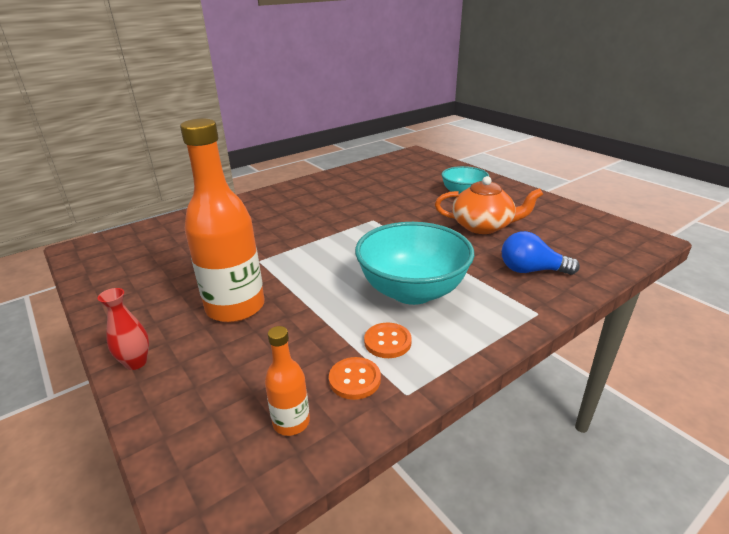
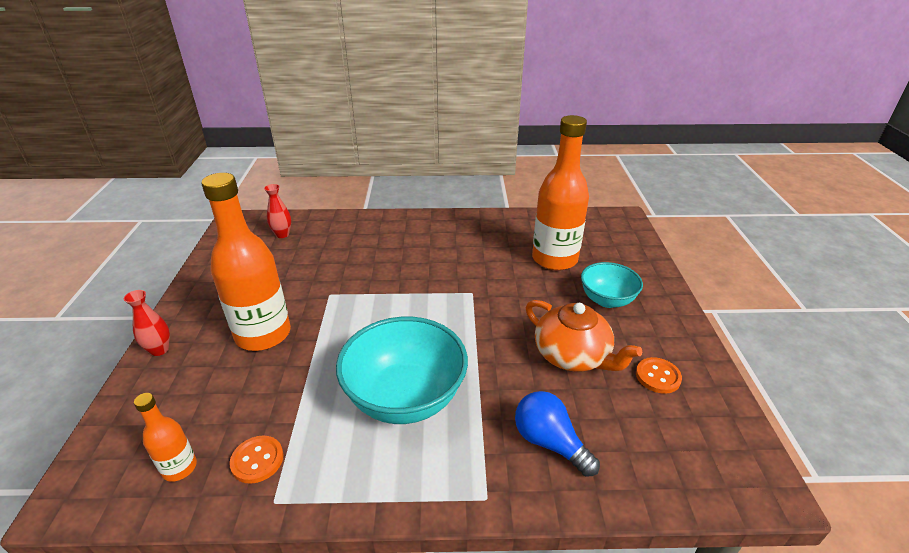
camera: 35 degrees right, 5 degrees up
orange button [364,323,412,358] -> orange button moved to [636,357,682,394]
none -> red vase [264,184,291,238]
none -> orange bottle [532,115,589,271]

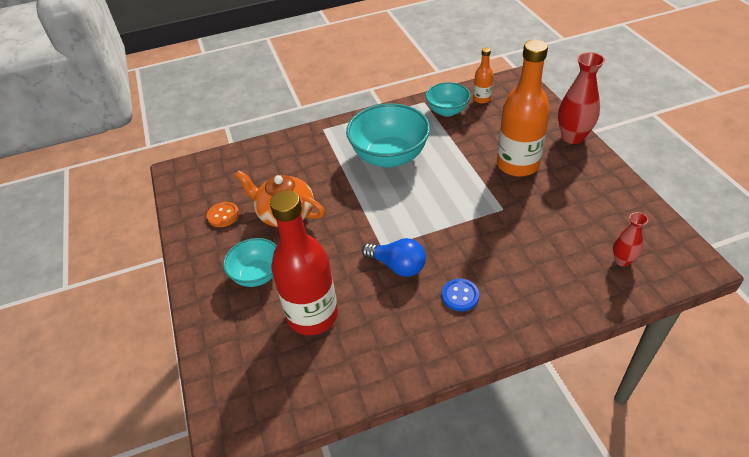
camera: 165 degrees right, 10 degrees up
red vase [124,290,170,356] -> red vase [558,52,605,144], size x1.76
orange button [230,436,284,484] -> turquoise bowl [426,82,471,117]
blue light bulb [515,391,600,477] -> blue light bulb moved to [362,238,426,277]
orange bottle [532,115,589,271] -> red bottle [270,190,338,335]
none -> blue button [442,279,479,311]

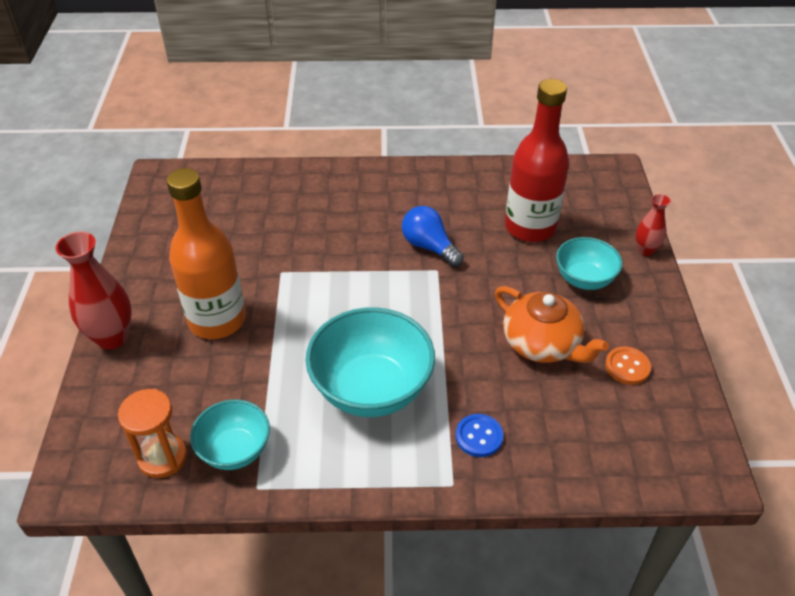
camera: 165 degrees left, 0 degrees up
blue button [442,279,479,311] -> blue button moved to [456,414,503,457]
orange bottle [473,48,493,104] -> orange hourglass [118,389,187,478]
red vase [613,212,648,267] -> red vase moved to [636,194,671,256]

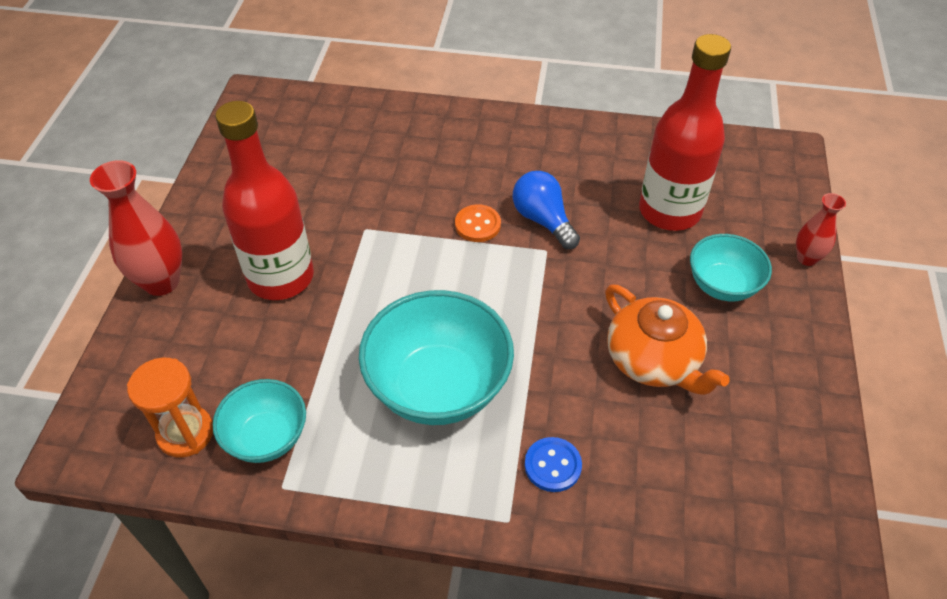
camera: 10 degrees right, 5 degrees up
orange bottle [166,168,246,339] -> red bottle [215,101,314,300]
orange button [605,347,651,385] -> orange button moved to [455,204,501,242]

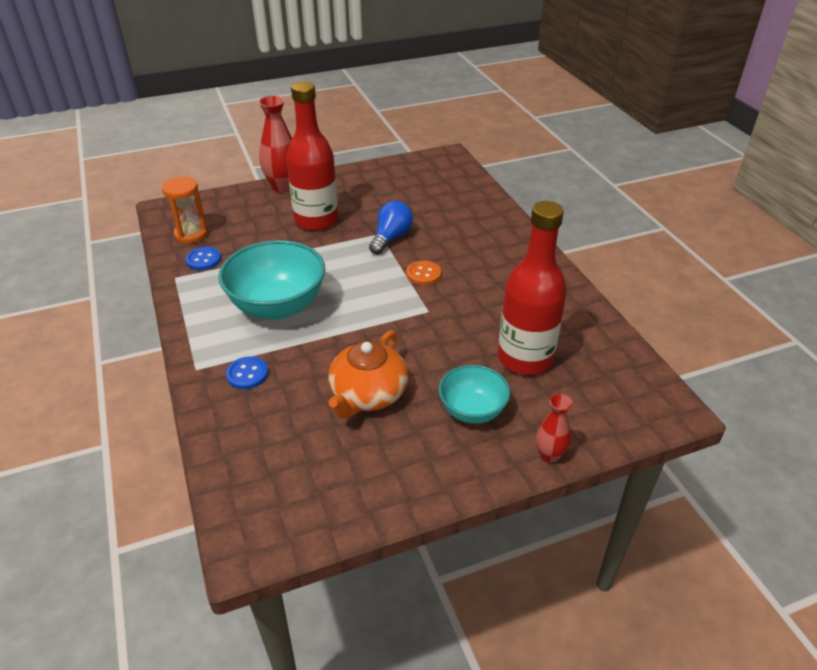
camera: 60 degrees right, 10 degrees down
turquoise bowl [213,379,306,463] -> blue button [185,247,221,271]
blue light bulb [513,171,580,249] -> blue light bulb moved to [369,201,413,255]

